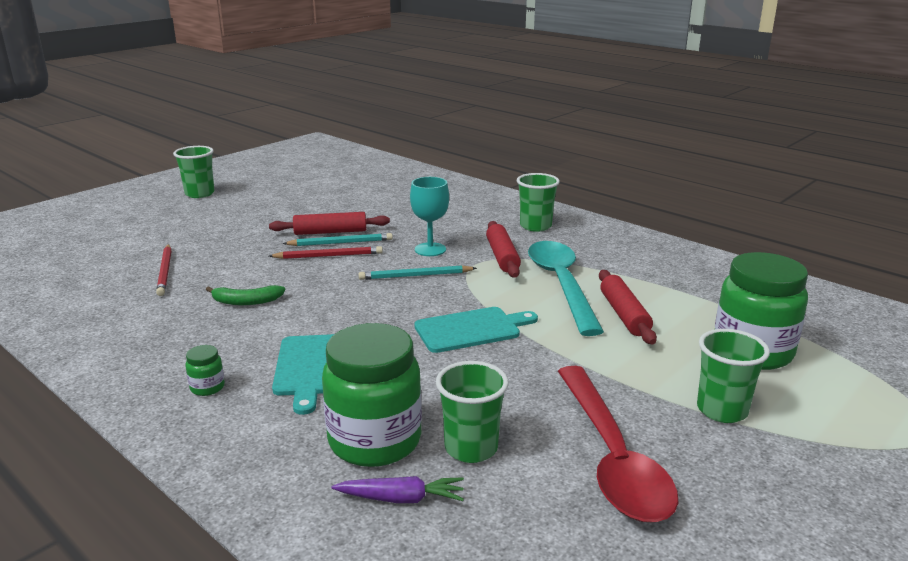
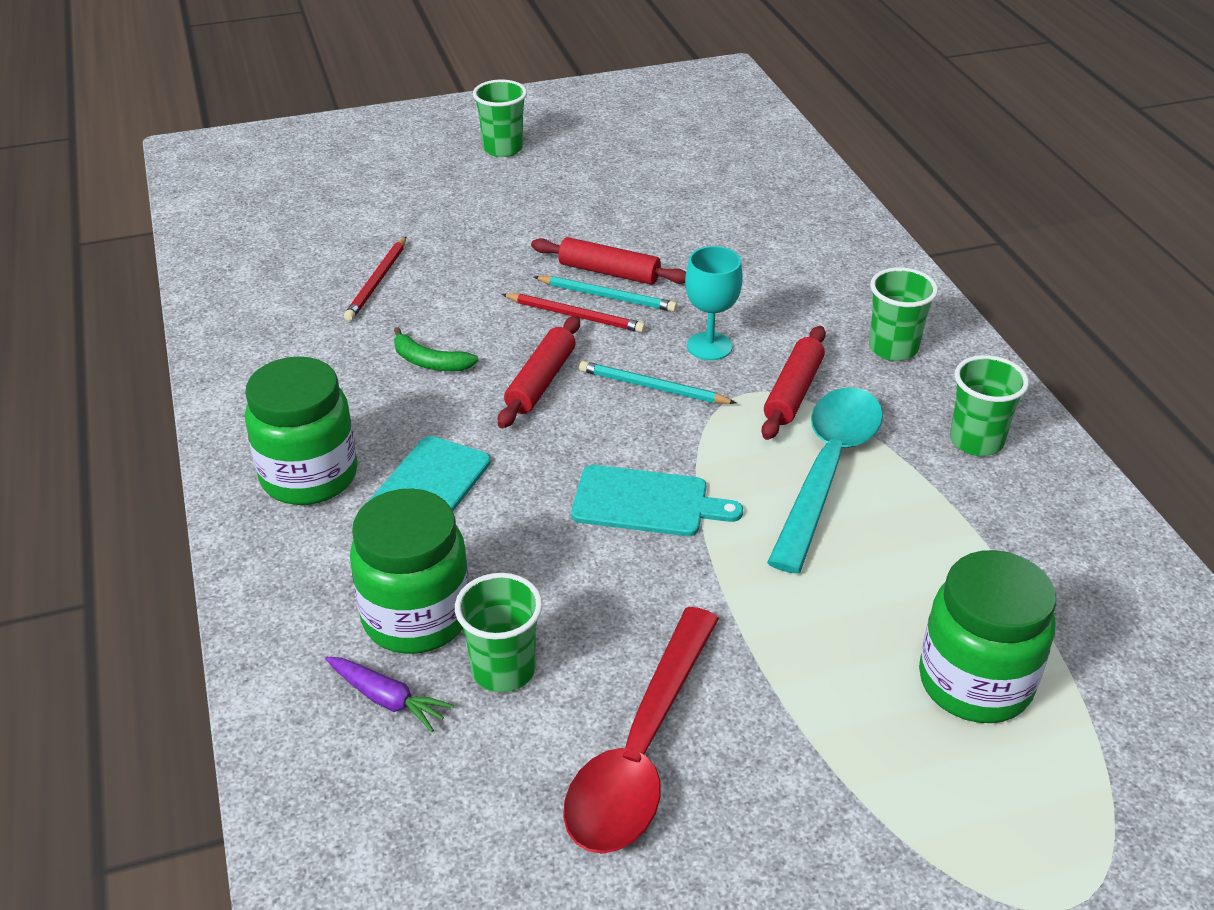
camera: 30 degrees right, 15 degrees up
green jar [186,345,225,396] -> green jar [245,356,358,505], size x2.47
red rolling pin [599,270,657,345] -> red rolling pin moved to [498,316,580,428]
green cup [697,329,770,423] -> green cup moved to [950,355,1029,456]

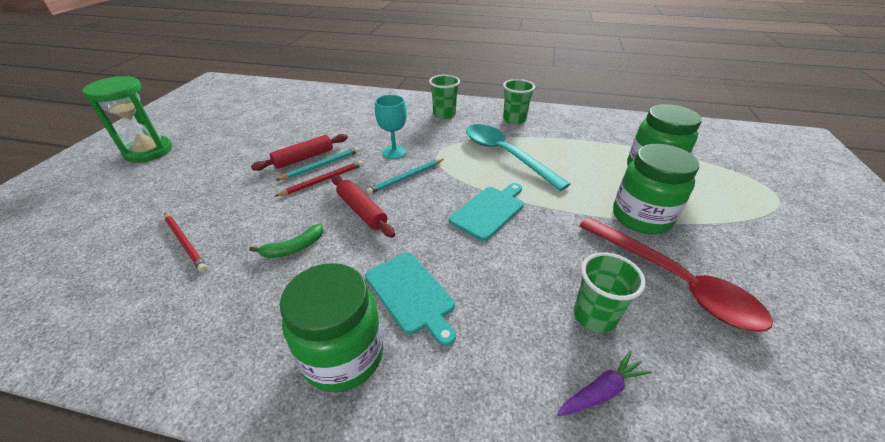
camera: 60 degrees left, 0 degrees up
green jar [350,489,469,654] -> green jar moved to [613,144,699,234]
green cup [473,80,527,157] -> green hourglass [82,76,172,163]
red rolling pin [761,326,826,440] -> none

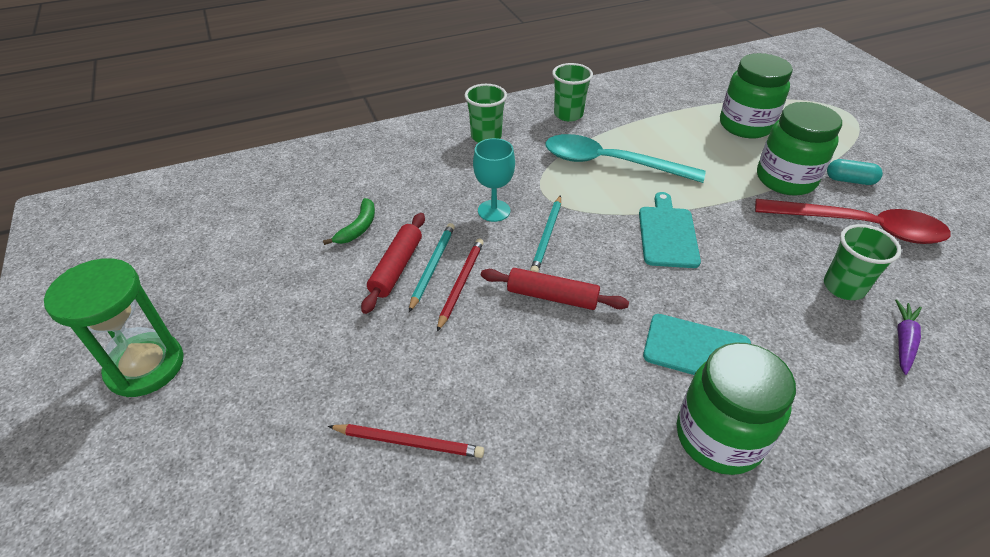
camera: 35 degrees left, 5 degrees up
green banana [249,223,323,258] -> green banana moved to [323,198,375,245]
none -> turquoise capsule [827,159,883,185]

